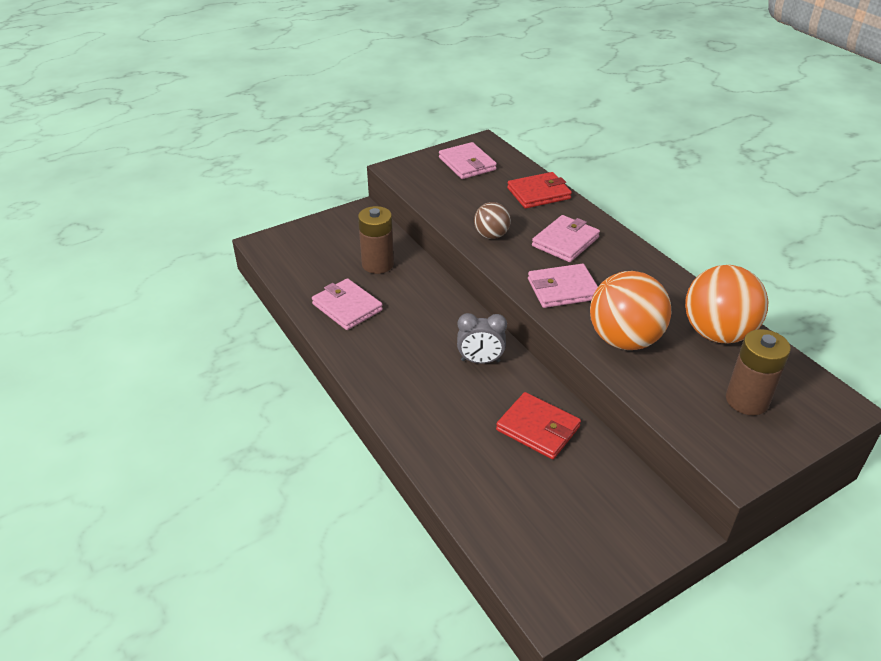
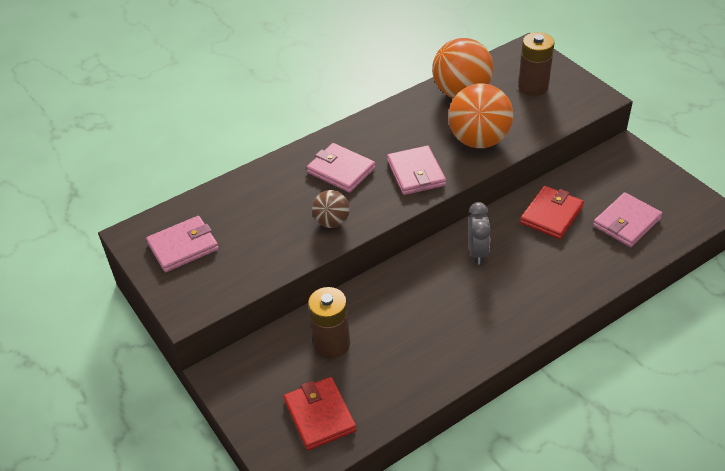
camera: 90 degrees left, 5 degrees up
pink wallet [312,278,383,330] -> pink wallet moved to [593,192,662,247]
red wallet [507,172,572,209] -> red wallet moved to [284,377,357,450]

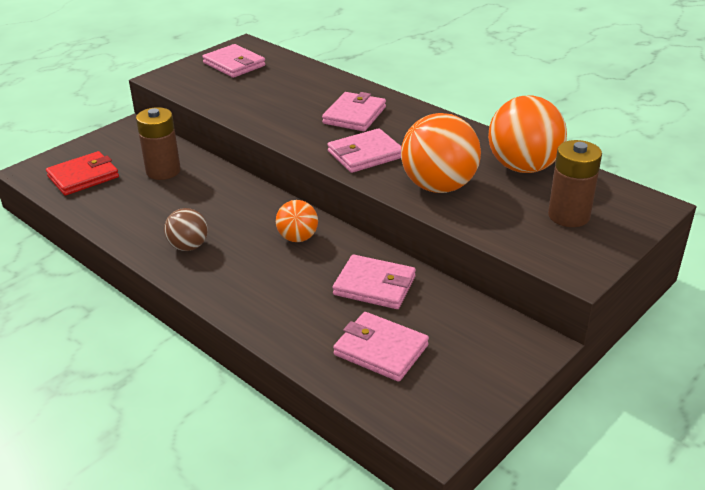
camera: 75 degrees right, 10 degrees down
brown ball [312,190,350,228] -> brown ball moved to [164,208,208,251]
grey clock [468,202,491,264] -> orange ball [276,200,318,242]
red wallet [520,186,584,239] -> pink wallet [333,255,416,309]

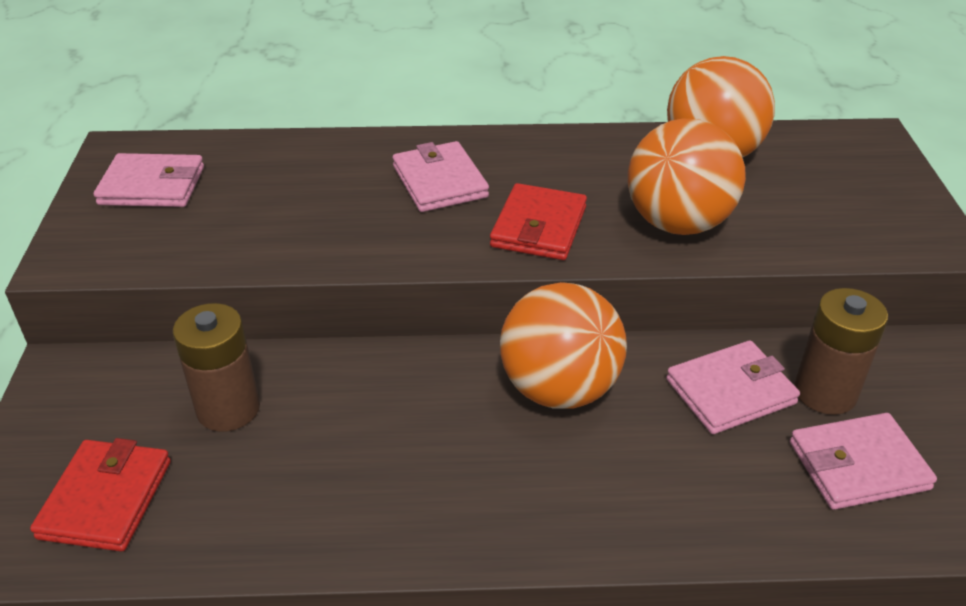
camera: 45 degrees left, 5 degrees up
brown ball [164,208,208,251] -> none
orange ball [276,200,318,242] -> orange ball [500,282,627,409], size x1.82
pink wallet [328,128,401,173] -> red wallet [490,183,587,260]
brown battery [548,140,602,227] -> brown battery moved to [794,288,888,415]

